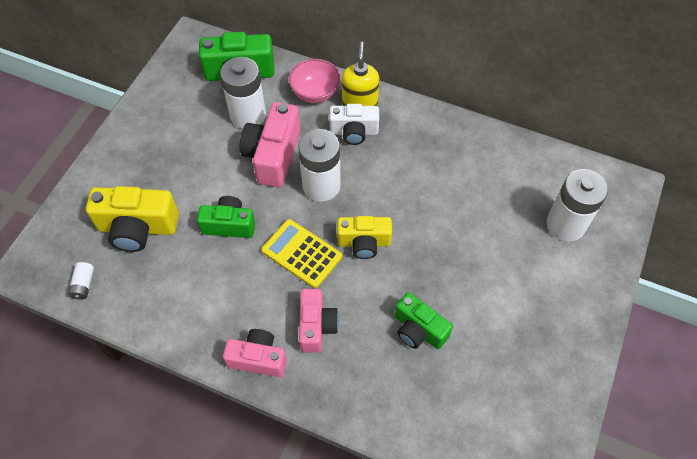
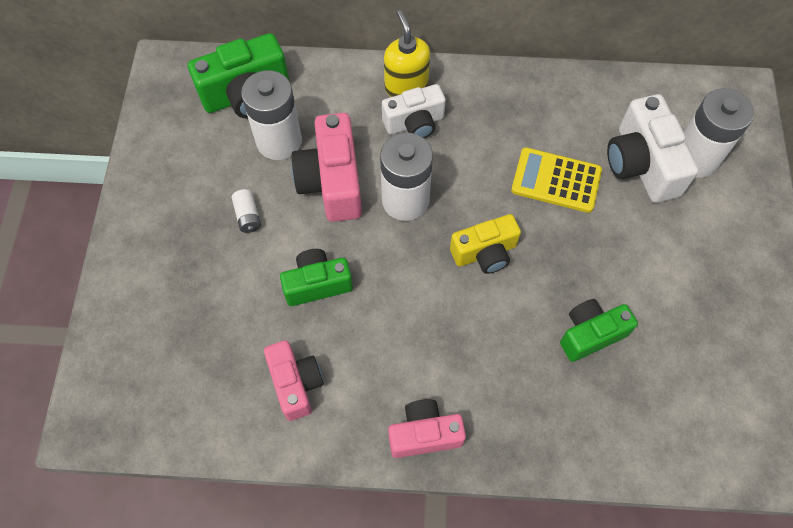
camera: 20 degrees left, 5 degrees up
white battery [68,262,94,300] -> white battery moved to [232,189,261,233]
yellow camera [86,186,179,252] -> none
yellow calculator [261,219,342,288] -> yellow calculator moved to [511,147,602,213]
pink bowl [289,59,341,103] -> none
pink camera [299,289,339,352] -> pink camera moved to [264,340,324,421]
green camera [395,292,453,349] -> green camera turned 135 degrees clockwise [560,299,638,362]
none -> white camera [607,94,699,203]

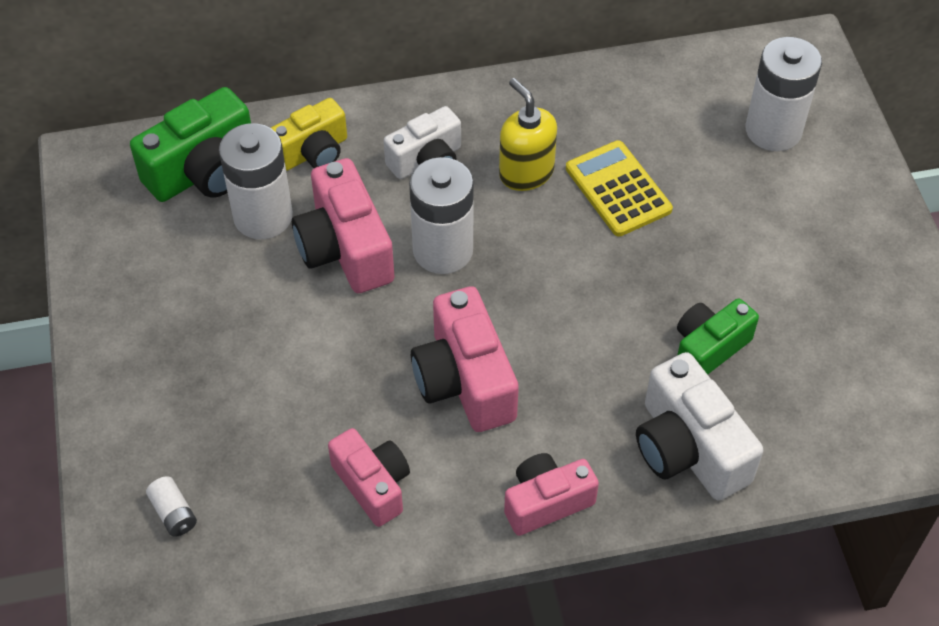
camera: 15 degrees left, 10 degrees down
white battery [232,189,261,233] -> white battery moved to [146,476,197,537]
green camera [280,249,353,306] -> none
yellow soap dispenser [384,10,430,97] -> yellow soap dispenser moved to [499,78,557,191]
yellow camera [450,214,521,274] -> yellow camera moved to [271,98,347,171]
yellow calculator [511,147,602,213] -> yellow calculator turned 60 degrees clockwise [566,140,673,237]
white camera [607,94,699,203] -> white camera moved to [636,352,763,501]
none -> pink camera [411,286,519,432]

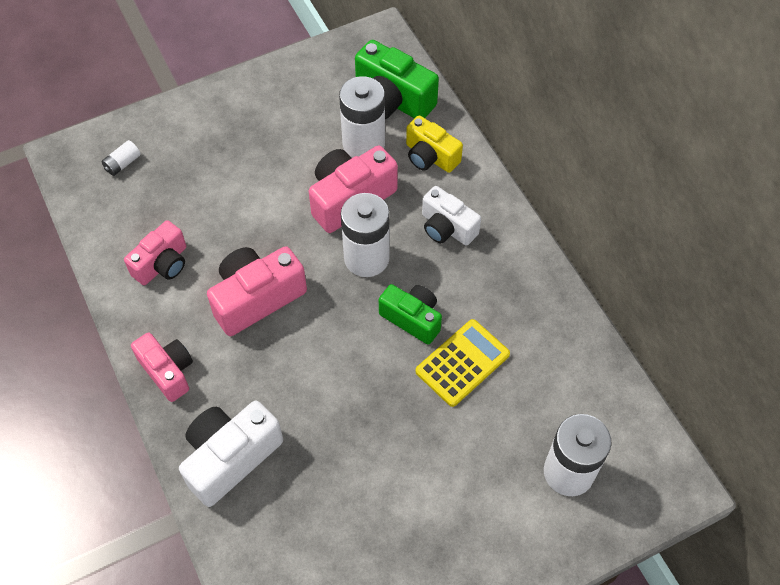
camera: 75 degrees right, 5 degrees up
yellow soap dispenser [499,78,557,191] -> none
green camera [677,298,759,375] -> green camera moved to [379,284,442,345]

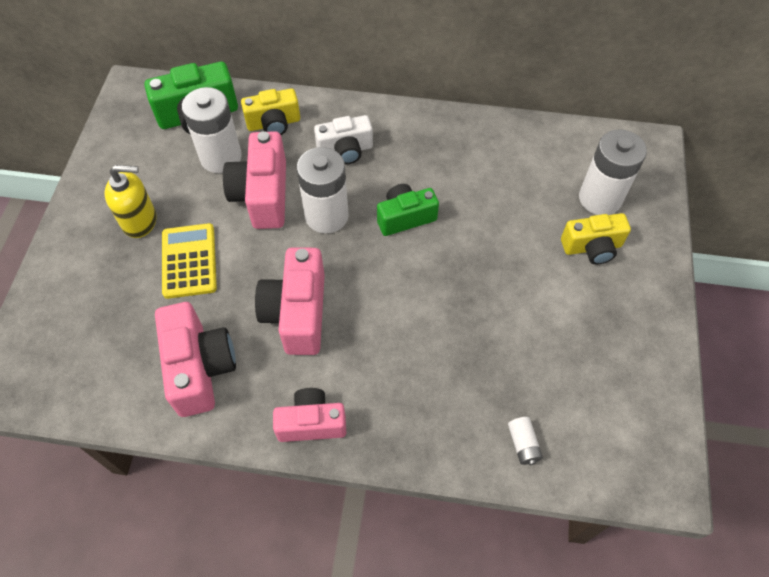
camera: 55 degrees left, 0 degrees up
white battery [101,140,141,176] -> white battery moved to [508,417,543,465]
pink camera [124,220,186,285] -> pink camera [155,302,236,417], size x1.50
white camera [179,401,283,507] -> none
yellow calculator [415,319,510,407] -> yellow calculator moved to [162,223,217,299]
none -> yellow soap dispenser [104,165,156,238]
none -> yellow camera [561,213,631,265]

